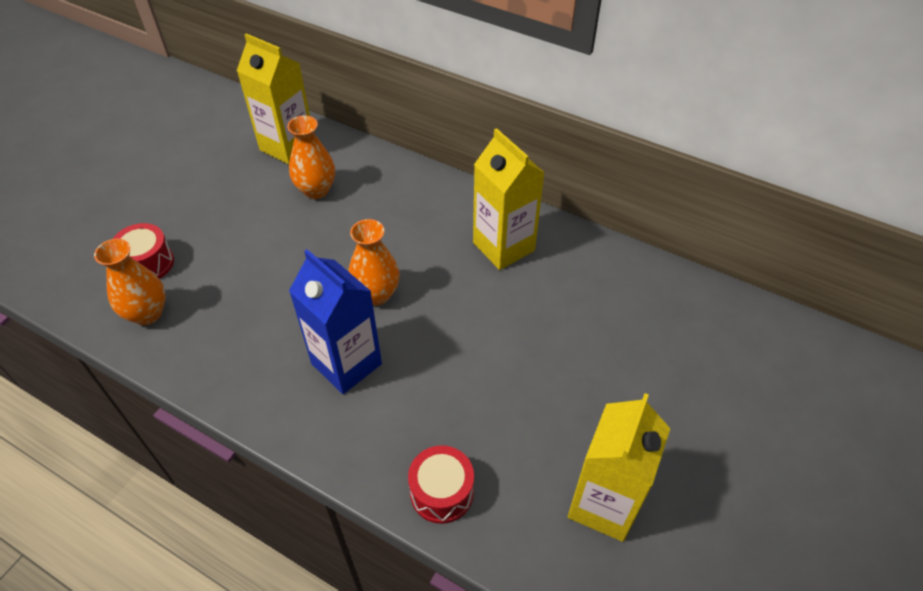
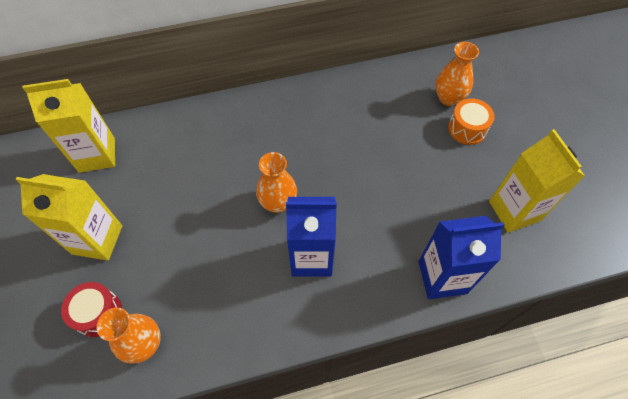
camera: 45 degrees left, 10 degrees up
orange vase [287,116,335,199] -> orange vase moved to [435,42,479,106]
red drum [408,445,474,524] -> blue carton [418,216,504,299]
yellow carton [473,128,545,270] -> yellow carton moved to [16,174,122,261]
none -> orange drum [448,98,495,145]

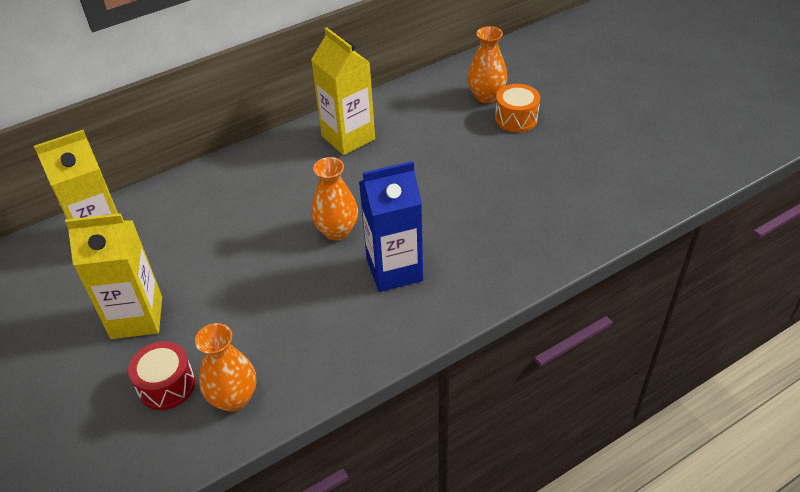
camera: 15 degrees left, 15 degrees down
blue carton [418,216,504,299] -> none
yellow carton [489,129,585,233] -> yellow carton moved to [311,27,375,155]

